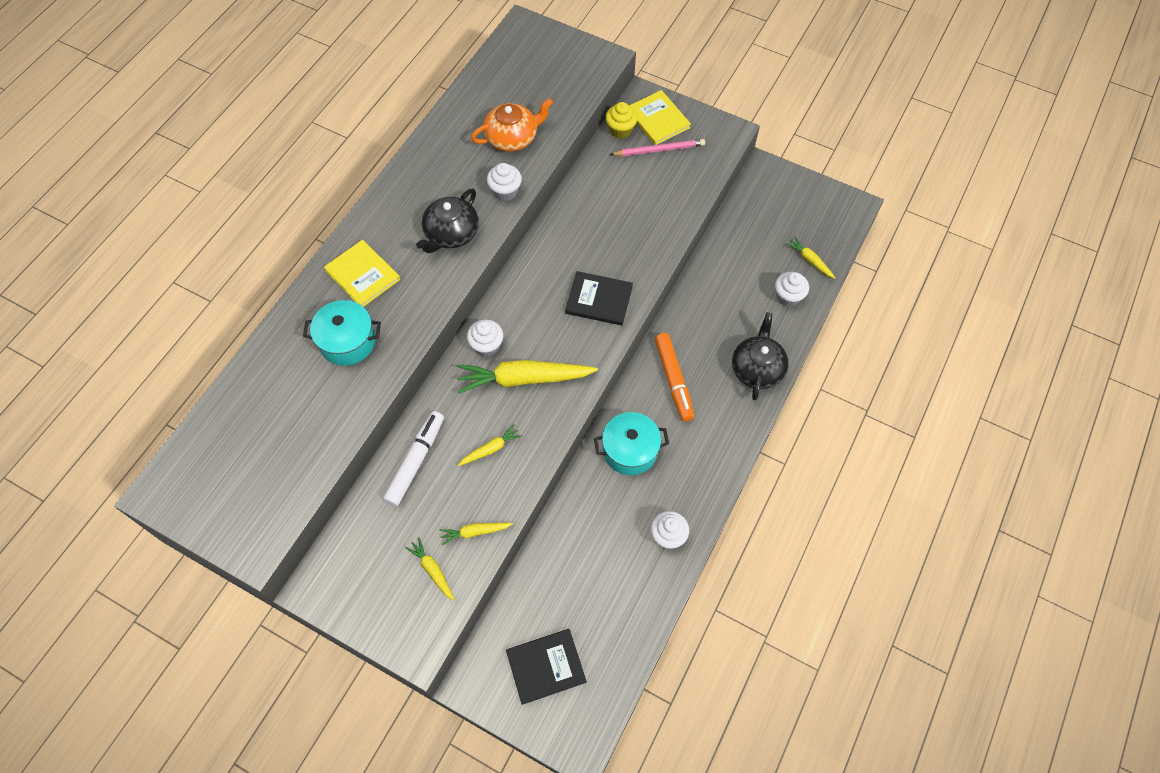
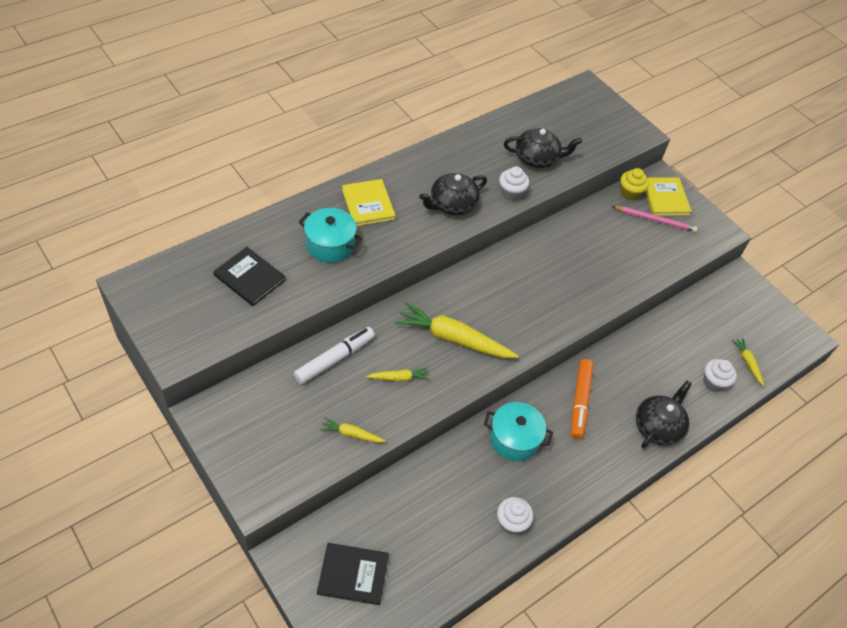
camera: 20 degrees right, 10 degrees down
yellow carrot [405,538,455,601] -> none
white cupcake [467,319,503,357] -> none
orange teapot [471,98,553,152] -> black teapot [504,128,582,168]
black book [565,271,633,326] -> black book moved to [213,247,286,306]

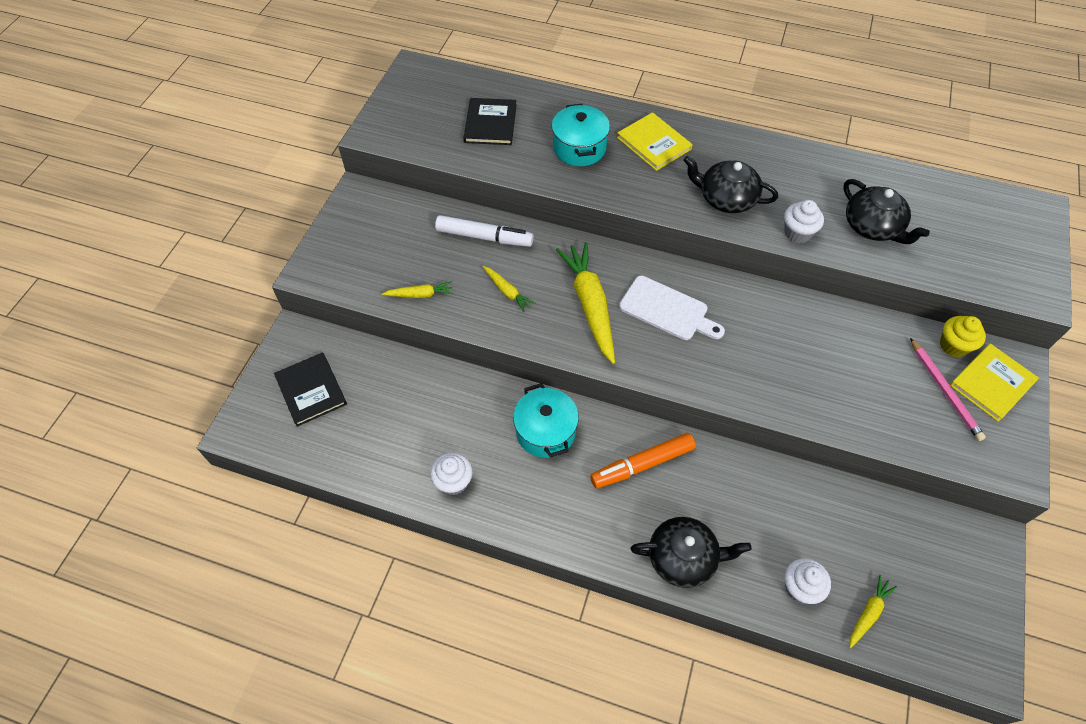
camera: 60 degrees right, 5 degrees up
yellow carrot [320,417,386,443] -> yellow carrot turned 105 degrees clockwise [382,281,453,298]
yellow book [342,179,396,226] -> yellow book turned 75 degrees counterclockwise [617,112,693,171]
none -> white cutting board [619,276,725,340]

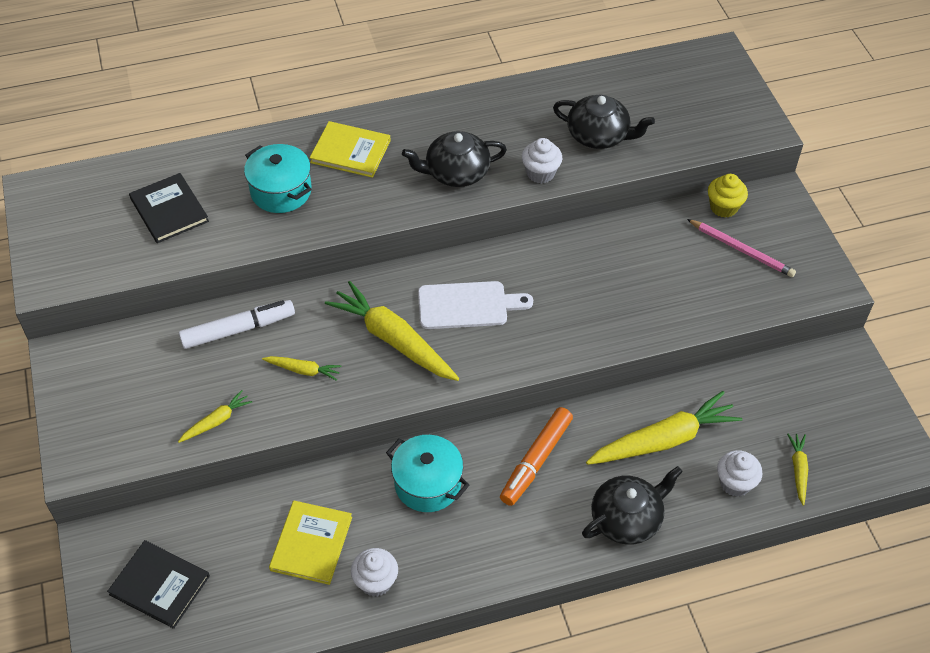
camera: 35 degrees left, 5 degrees down
yellow book [950,343,1039,422] -> yellow book moved to [269,501,352,585]
none -> yellow carrot [586,391,742,465]

